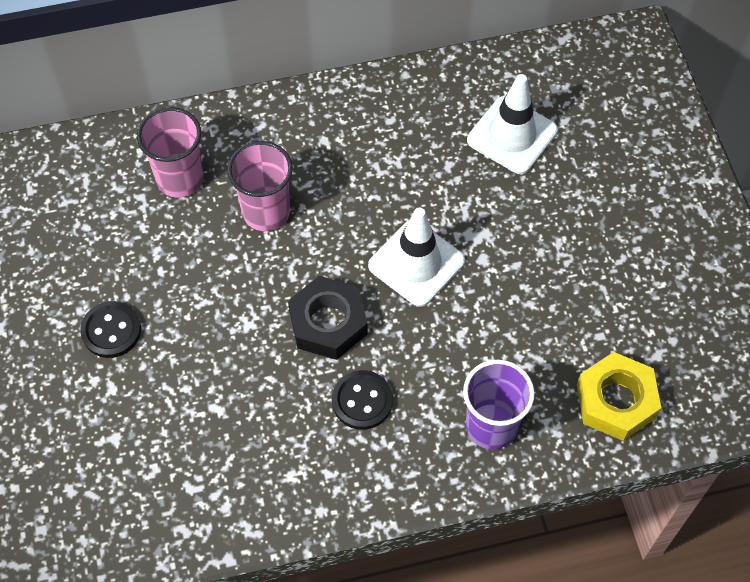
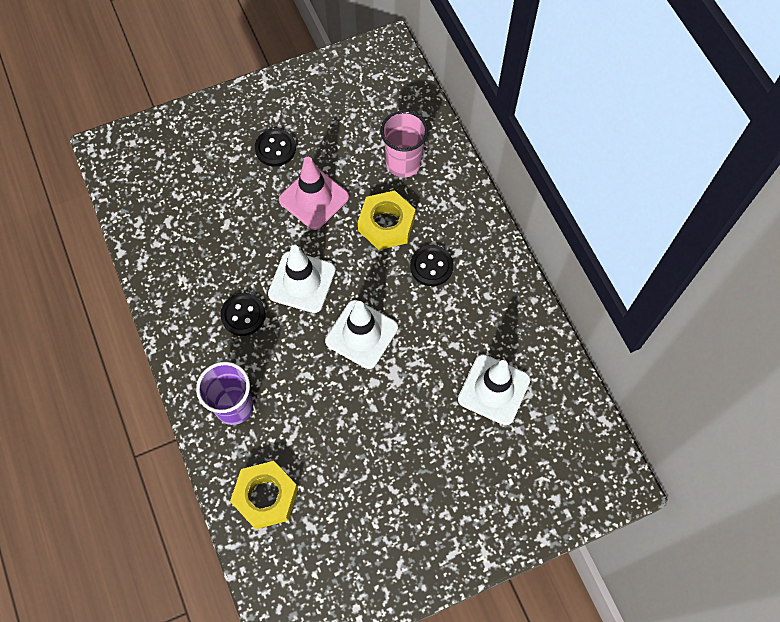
camera: 80 degrees right, 5 degrees up
pink cup [227,141,293,231] -> yellow nut [358,190,416,250]
black nut [288,276,368,360] -> white traffic cone [268,245,336,313]
none -> pink traffic cone [279,157,349,230]
none -> black button [410,245,454,286]

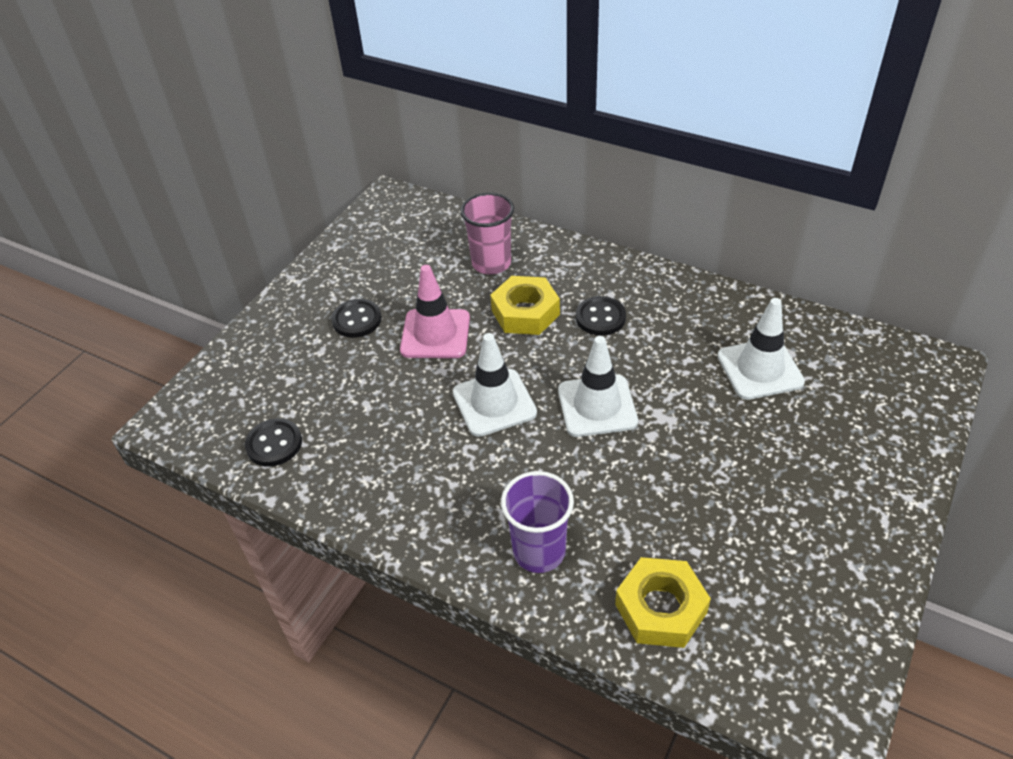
camera: 35 degrees left, 20 degrees down
black button [220,293,266,336] -> black button moved to [245,418,302,467]

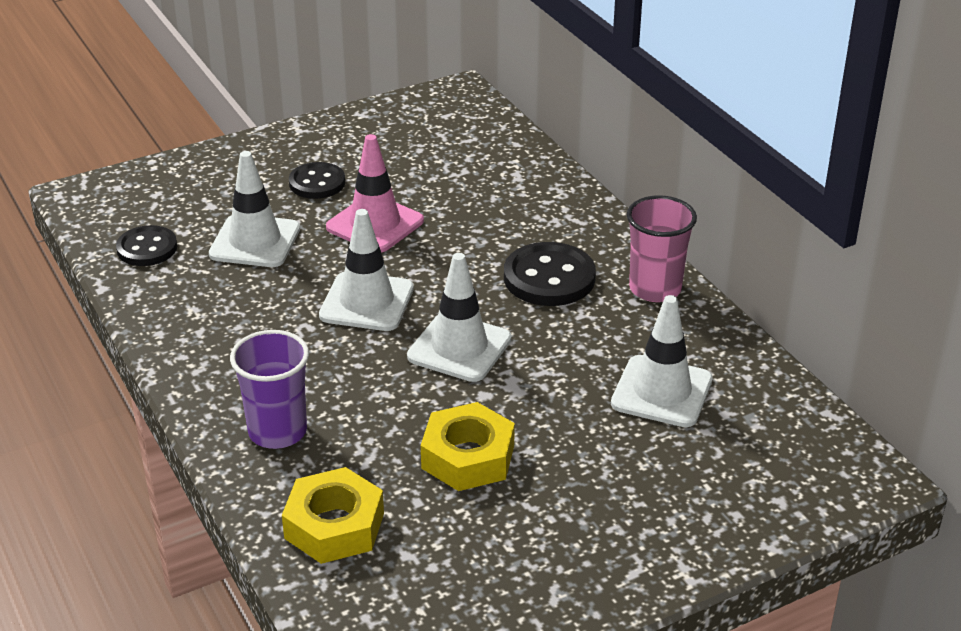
camera: 30 degrees right, 10 degrees down
pink cup [460,192,514,274] -> pink cup moved to [627,195,697,302]
yellow nut [490,276,560,335] -> yellow nut moved to [421,402,515,491]
black button [576,296,626,336] -> black button [504,242,596,306], size x1.50
none -> white traffic cone [209,151,300,267]

